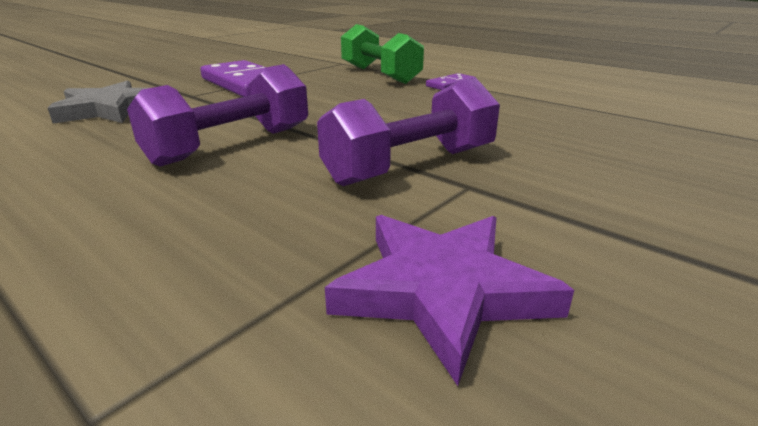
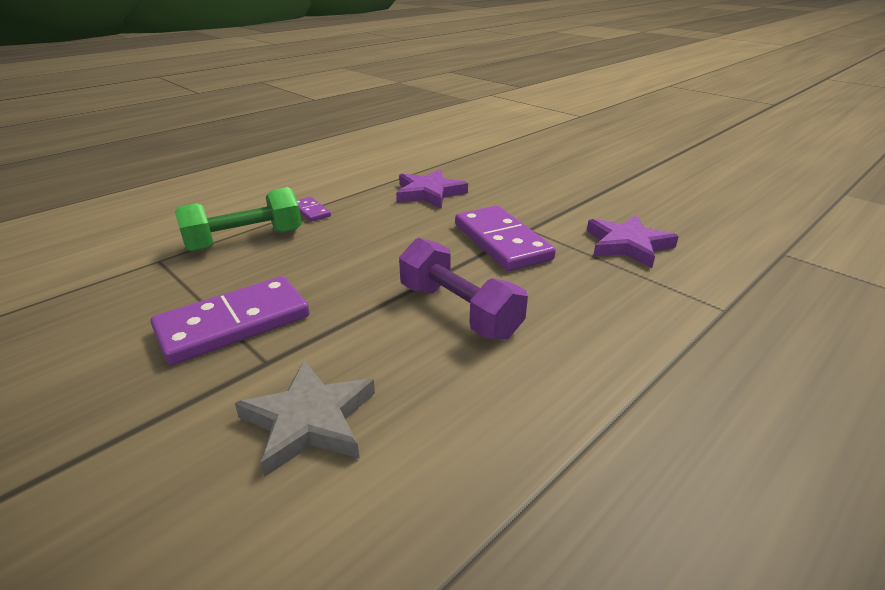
camera: 85 degrees left, 5 degrees up
purple dumbbell [317,78,500,186] -> purple domino [455,206,556,271]
none -> purple star [396,169,468,209]

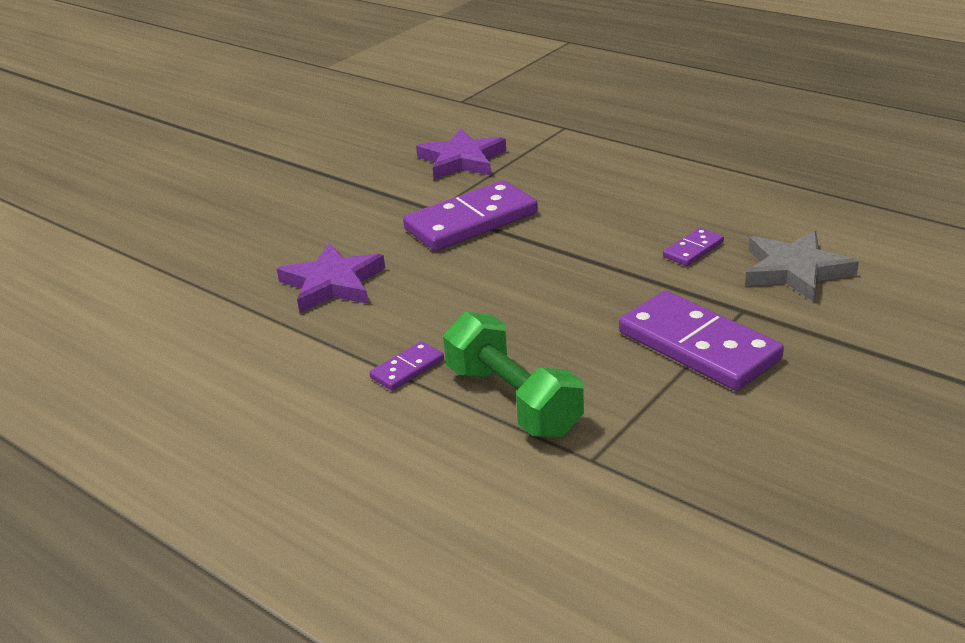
camera: 95 degrees left, 0 degrees up
purple dumbbell [399,238,528,339] -> none
none -> purple domino [663,228,724,266]

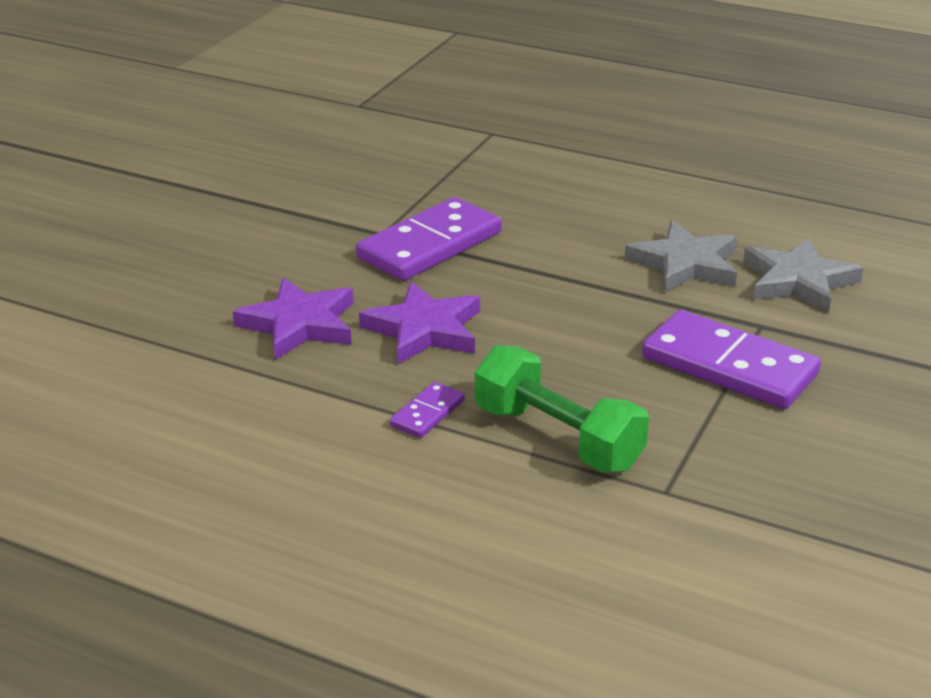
camera: 15 degrees left, 0 degrees up
purple star [416,128,506,179] -> purple star moved to [359,282,480,364]
purple domino [663,228,724,266] -> grey star [625,221,737,293]

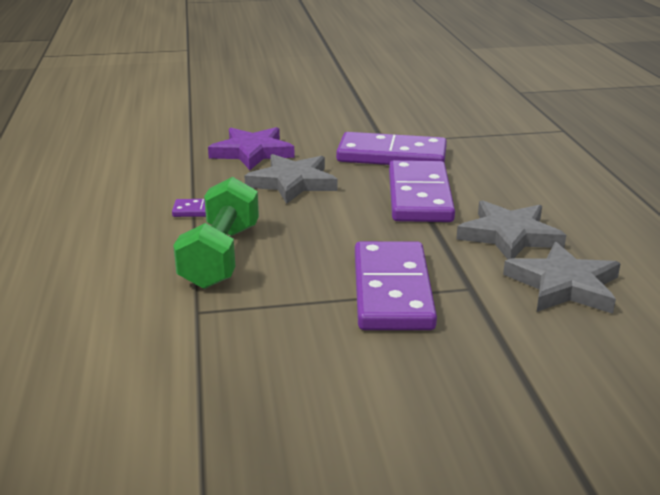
camera: 55 degrees right, 5 degrees down
purple star [359,282,480,364] -> grey star [244,154,338,204]
none -> purple domino [389,160,455,222]

